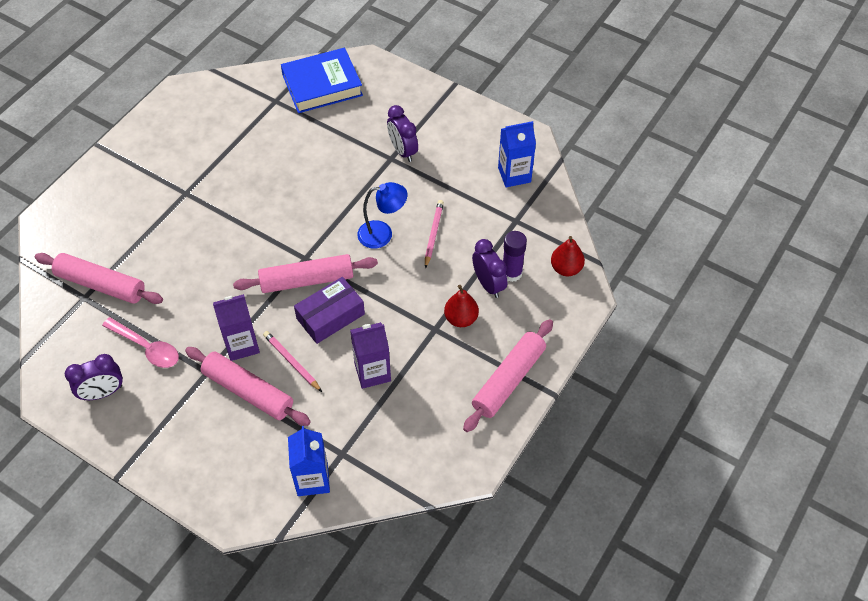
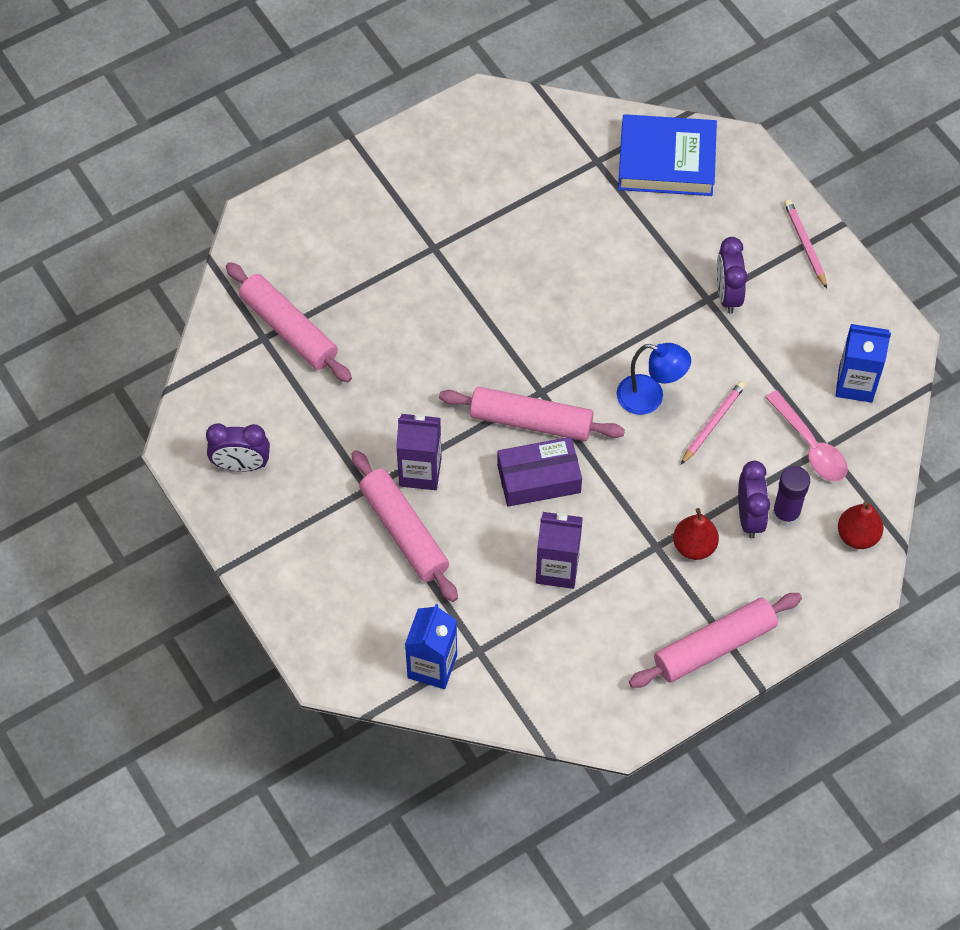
camera: 25 degrees right, 5 degrees up
pink spoon [102,317,179,368] -> pink spoon moved to [765,390,847,482]
pink pencil [263,331,322,392] -> pink pencil moved to [784,199,827,289]

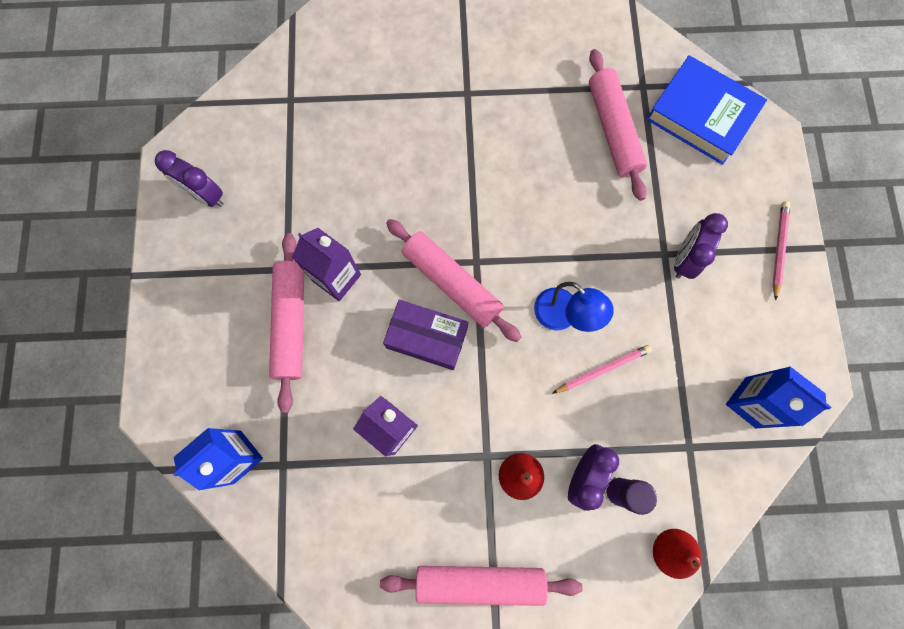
camera: 30 degrees right, 15 degrees up
pink rolling pin [226,262,352,383] -> pink rolling pin moved to [589,49,647,201]
pink spoon [765,390,847,482] -> none

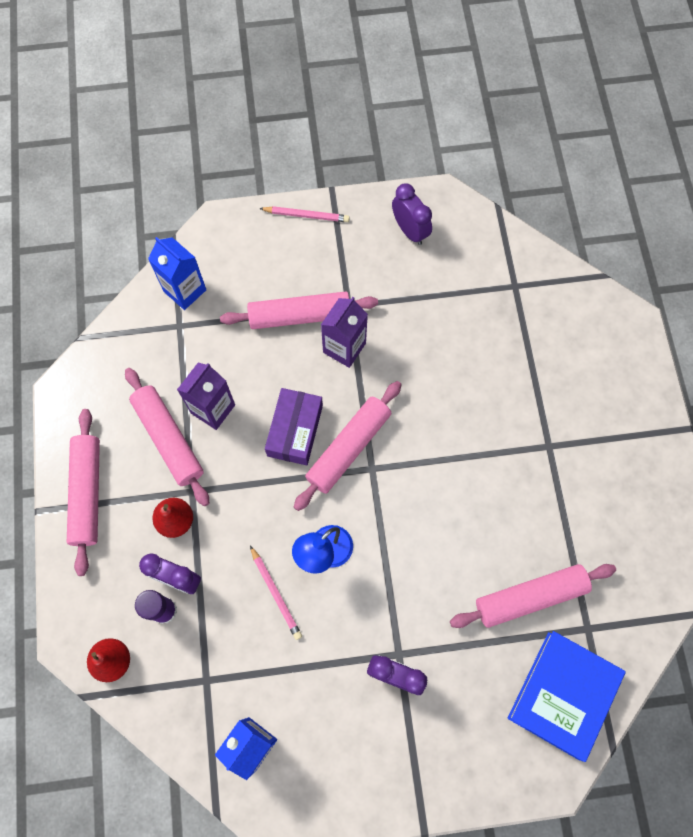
camera: 85 degrees right, 5 degrees down
purple clock [155,150,223,207] -> purple clock turned 120 degrees clockwise [392,183,432,245]
pink pencil [773,201,790,301] -> pink pencil moved to [259,206,350,222]
none -> pink rolling pin [125,368,209,506]

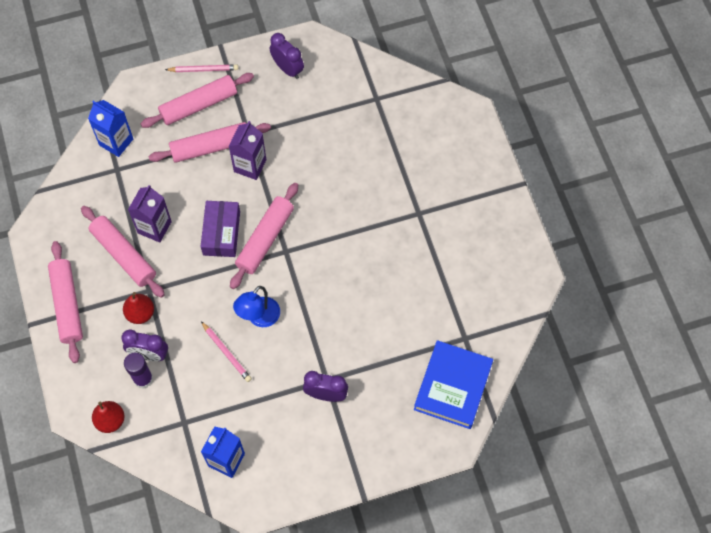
camera: 10 degrees left, 5 degrees down
pink rolling pin [450,564,616,628] -> pink rolling pin moved to [141,73,254,128]

